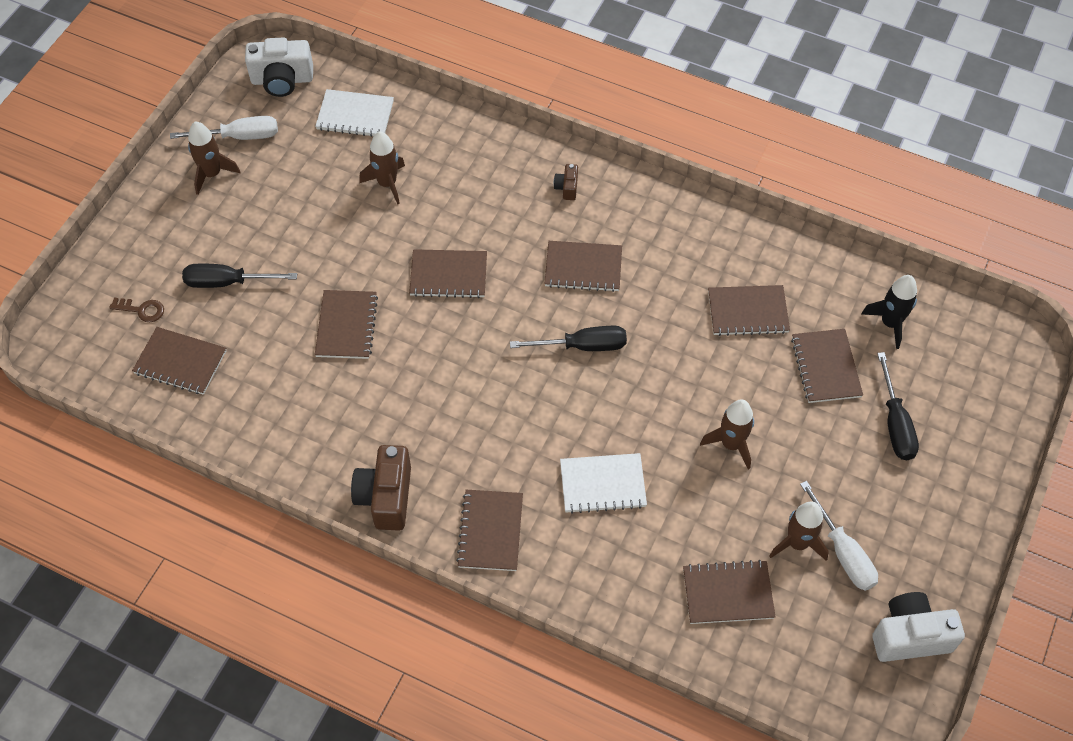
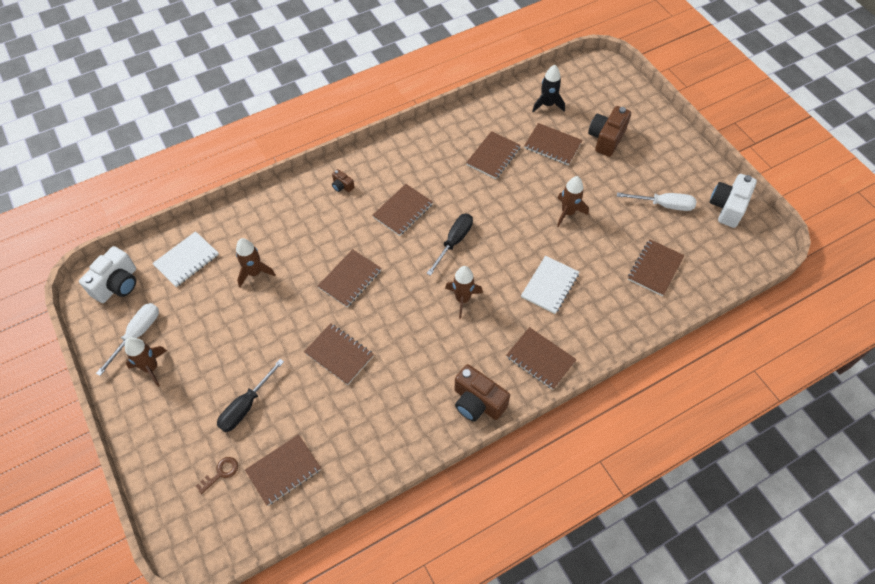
camera: 55 degrees left, 0 degrees up
brown rocket [769,502,829,561] -> brown rocket moved to [445,266,483,318]
black screwdriver [877,352,919,460] -> brown camera [588,106,631,157]

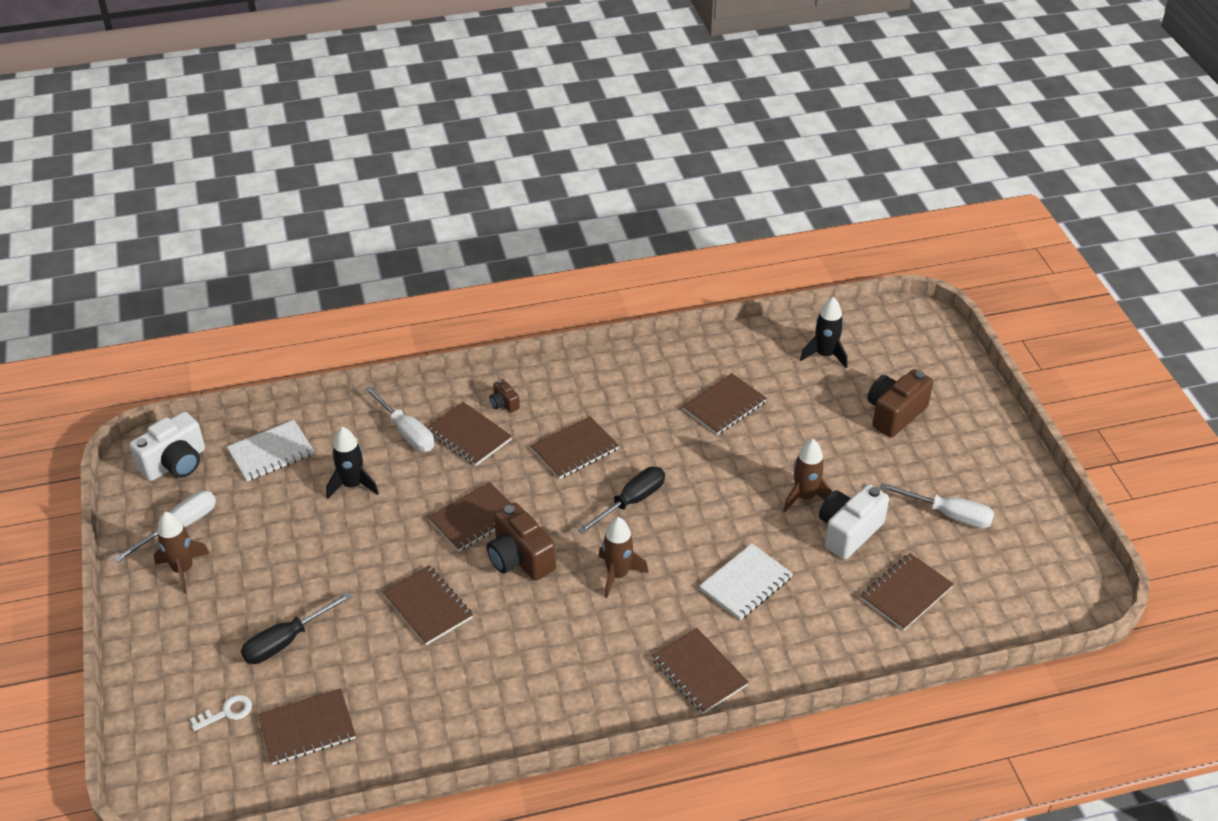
camera: 15 degrees right, 15 degrees down
brown key [196,457,238,494] -> white key [190,695,252,731]
brown rocket [236,238,276,287] -> black rocket [326,427,379,499]
brown camera [454,364,510,422] -> brown camera moved to [487,503,556,581]
brown notebook [524,123,582,165] -> brown notebook moved to [426,402,512,466]
white camera [710,174,757,228] -> white camera moved to [819,484,889,559]
none -> white screwdriver [365,387,434,452]

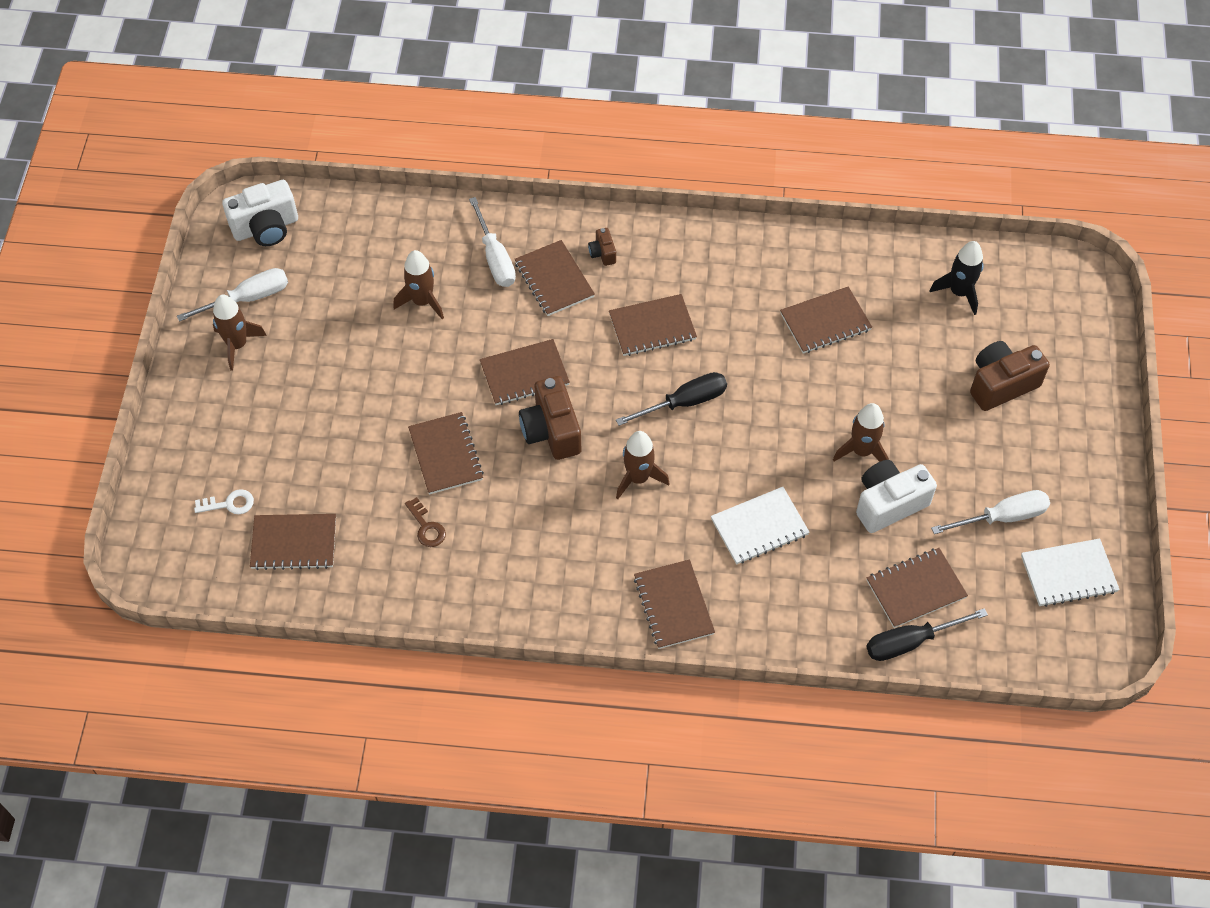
camera: 20 degrees right, 15 degrees up
white notebook [227,420,314,481] -> white notebook moved to [1021,538,1120,607]
black screwdriver [241,592,352,664] -> black screwdriver moved to [867,608,988,661]
black rocket [326,427,379,499] -> brown rocket [393,250,444,319]
white screwdriver [880,483,994,528] -> white screwdriver turned 60 degrees counterclockwise [931,490,1050,534]
none -> brown key [405,497,446,547]

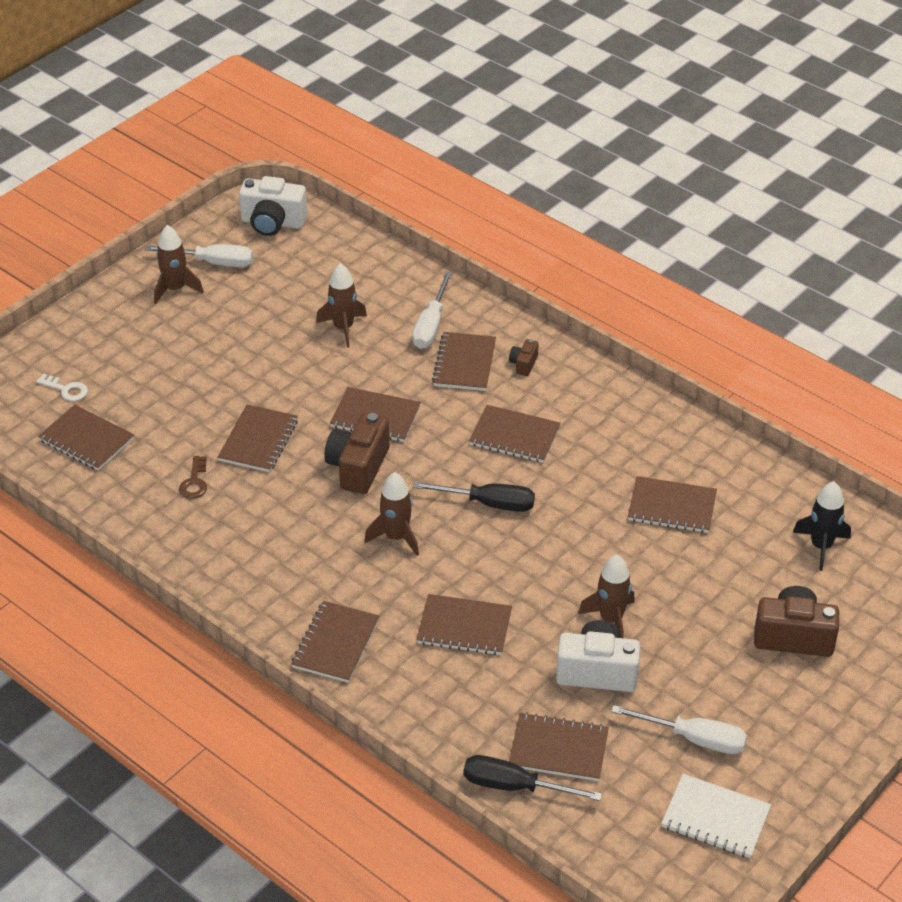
camera: 35 degrees right, 15 degrees down
white notebook [711,487,810,565] -> brown notebook [417,594,512,655]

